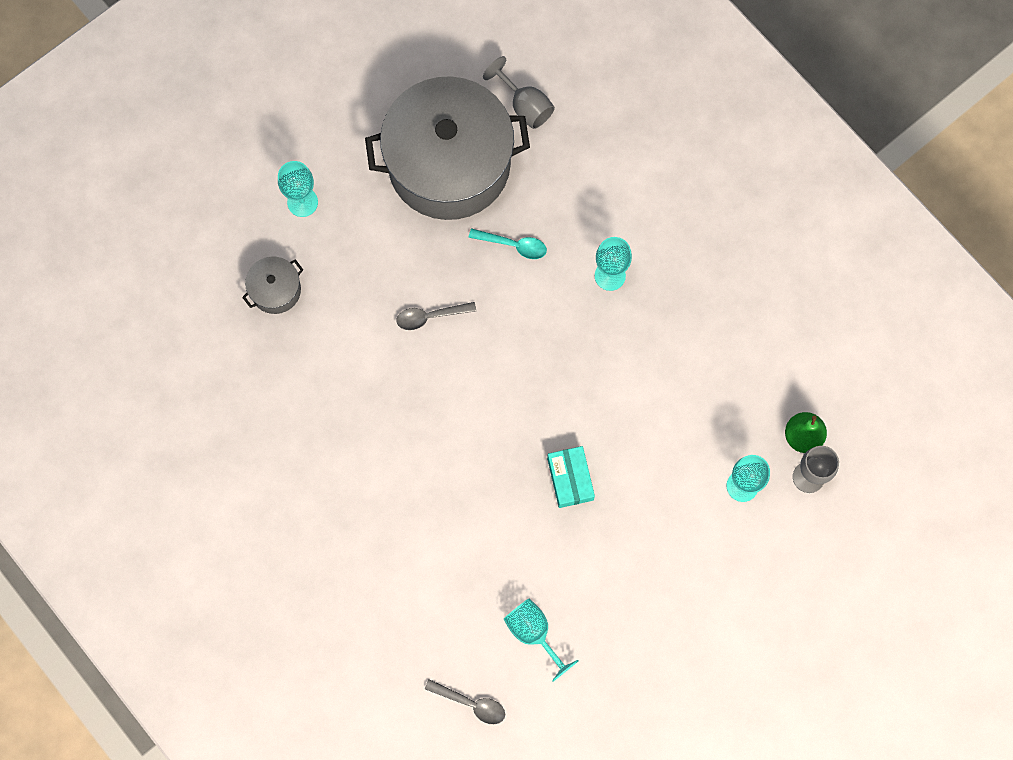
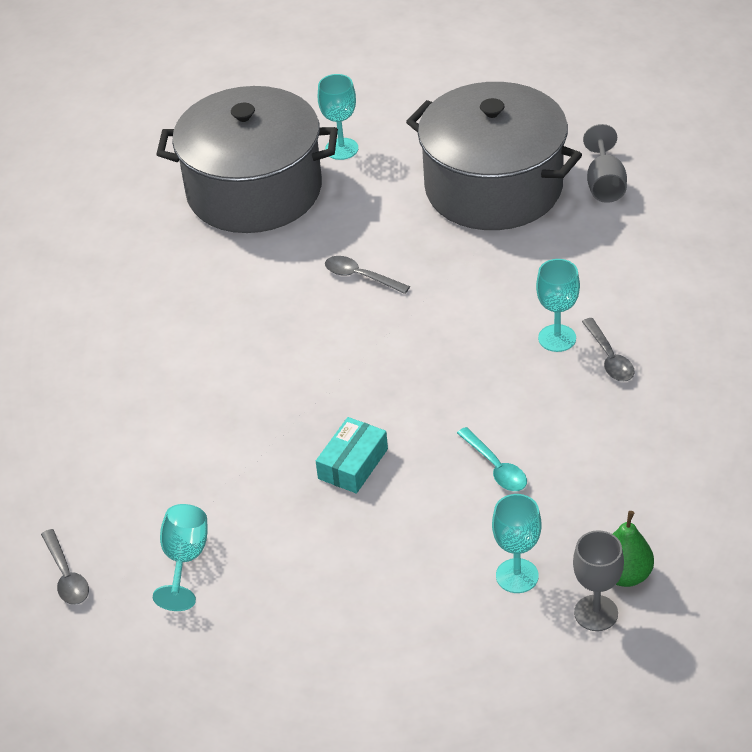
camera: 45 degrees right, 30 degrees down
grey pot [242,257,303,314] -> grey pot [156,86,338,233], size x2.47
turquoise spoon [469,228,547,259] -> turquoise spoon moved to [457,427,527,491]
none -> grey spoon [582,318,635,382]

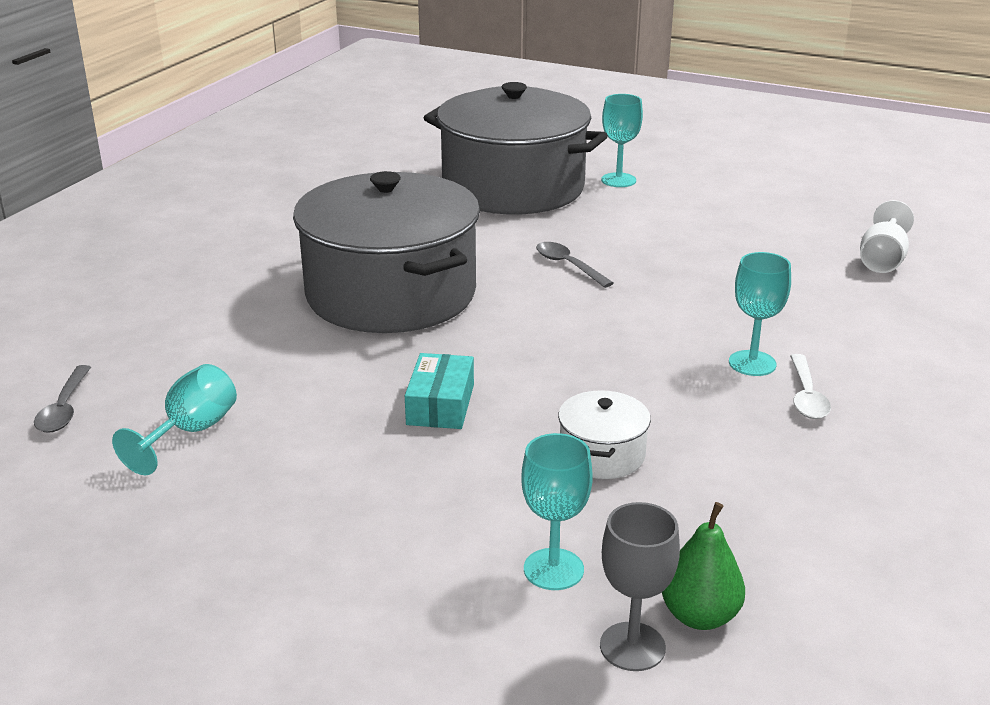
camera: 20 degrees right, 15 degrees down
turquoise box [316,417,388,494] -> turquoise box turned 45 degrees counterclockwise [405,353,474,429]
grey pot [406,82,582,230] -> grey pot moved to [293,171,480,333]
turquoise spoon [457,427,527,491] -> white pot [558,390,651,479]
grey spoon [582,318,635,382] -> white spoon [790,354,831,419]
grey goblet [583,124,627,203] -> white goblet [860,200,914,273]

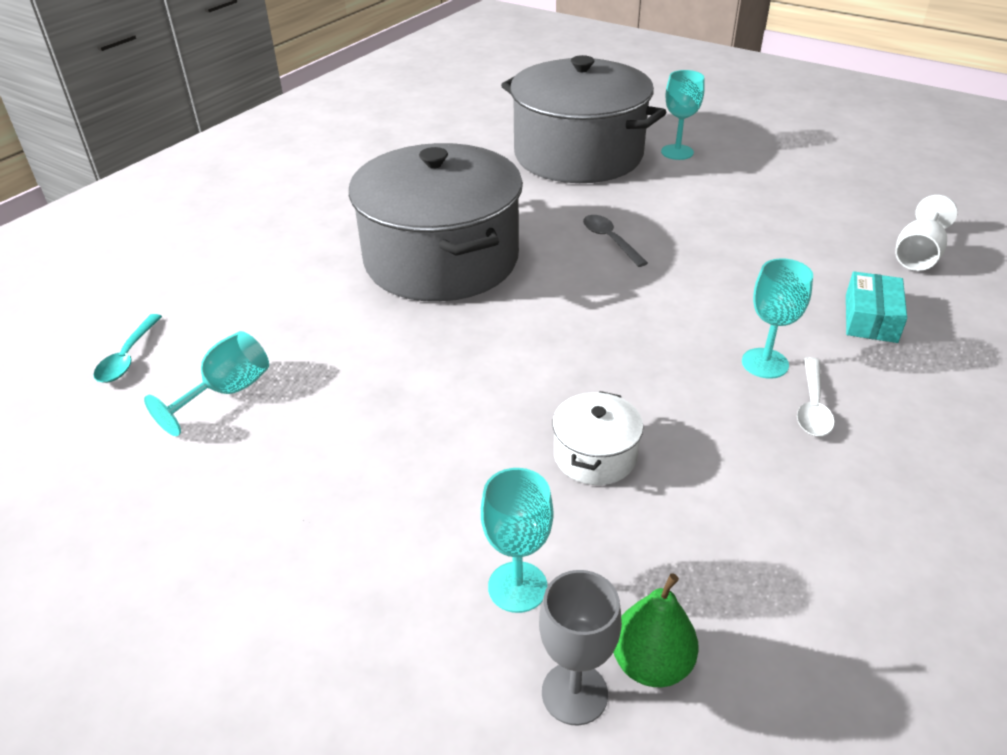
camera: 10 degrees right, 10 degrees up
grey spoon [34,365,91,433] -> turquoise spoon [94,314,162,383]
turquoise box [405,353,474,429] -> turquoise box moved to [846,271,907,343]

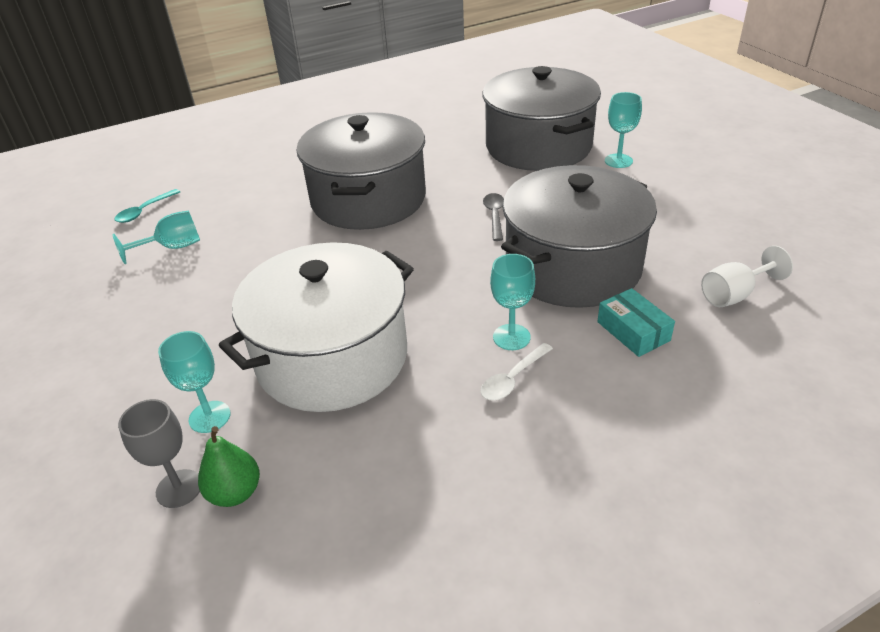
camera: 30 degrees right, 0 degrees up
white pot [553,391,643,485] -> white pot [219,242,414,412], size x2.47
turquoise box [846,271,907,343] -> turquoise box turned 75 degrees counterclockwise [597,288,675,357]
none -> grey pot [501,165,657,308]

